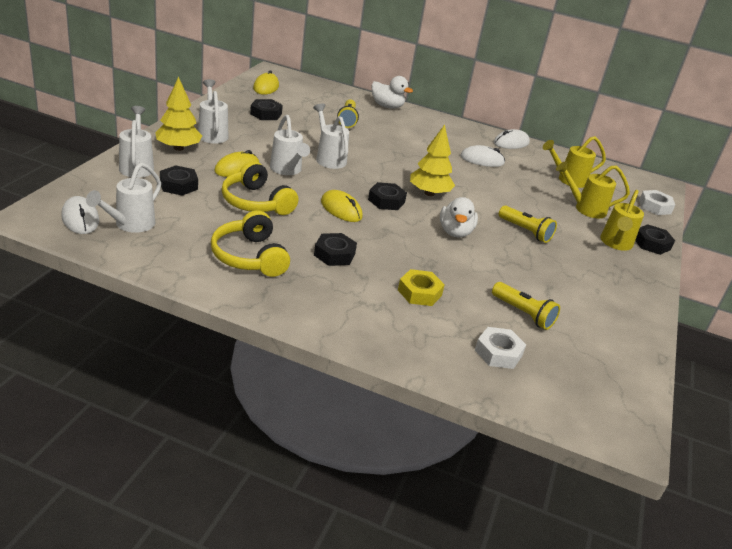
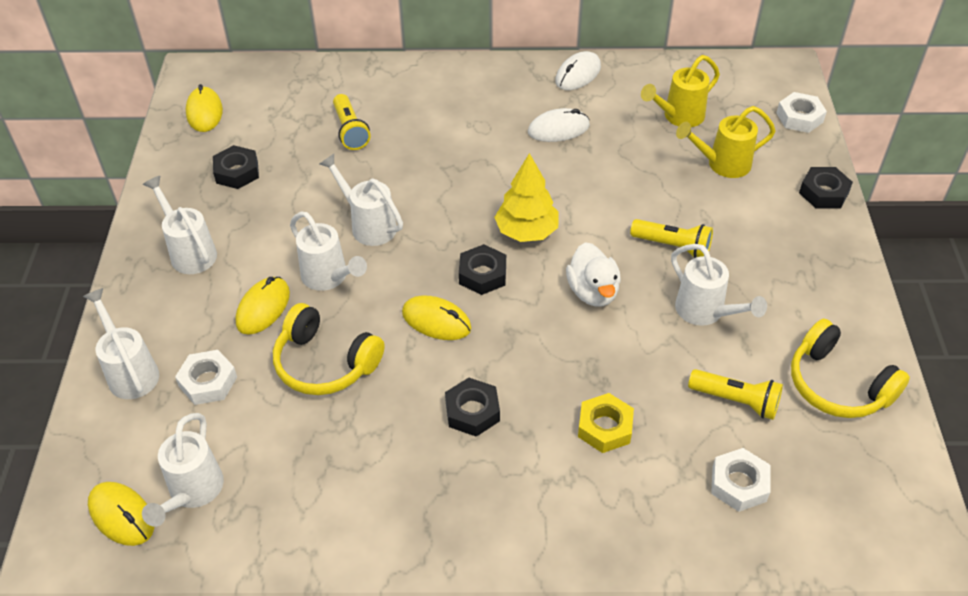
camera: 15 degrees left, 15 degrees up
white mouse [61,196,99,234] -> yellow mouse [88,482,154,546]
yellow tree [155,77,202,151] -> none
black nut [160,165,198,196] -> white nut [175,350,237,405]
yellow headphones [211,210,290,277] -> yellow headphones moved to [791,319,910,418]
white duck [371,76,413,109] -> none
yellow watering can [600,190,644,251] -> none
none -> white watering can [671,244,767,326]

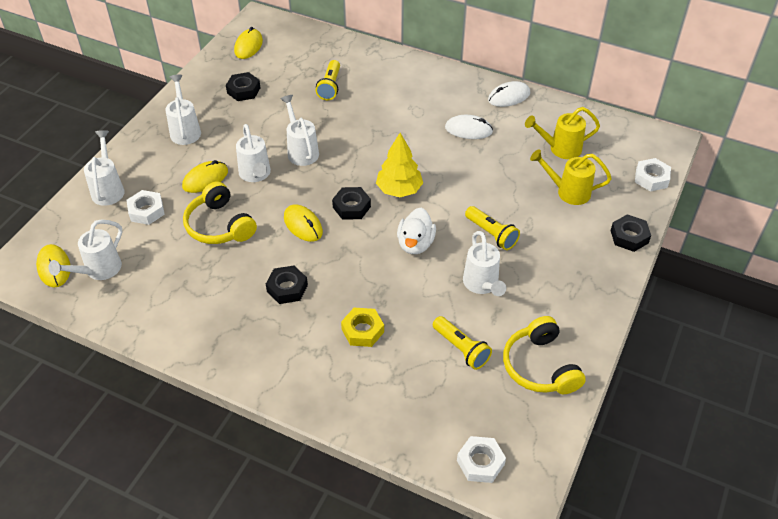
camera: 25 degrees right, 0 degrees up
white nut [711,448,771,512] -> white nut moved to [457,436,506,483]

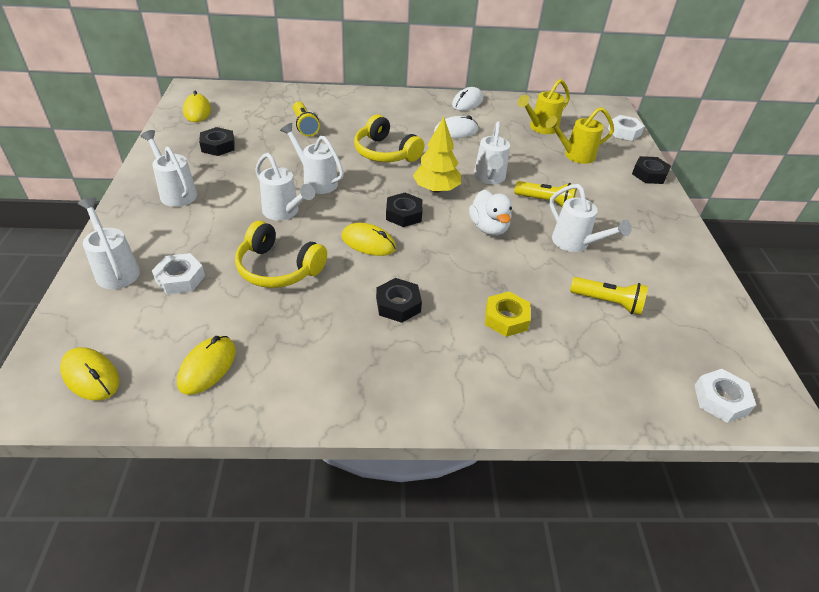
camera: 30 degrees left, 5 degrees down
white watering can [48,219,123,280] -> white watering can moved to [474,121,510,184]
yellow mouse [182,160,228,193] -> yellow mouse moved to [177,336,236,395]
yellow headphones [503,316,586,394] -> yellow headphones moved to [354,115,424,162]

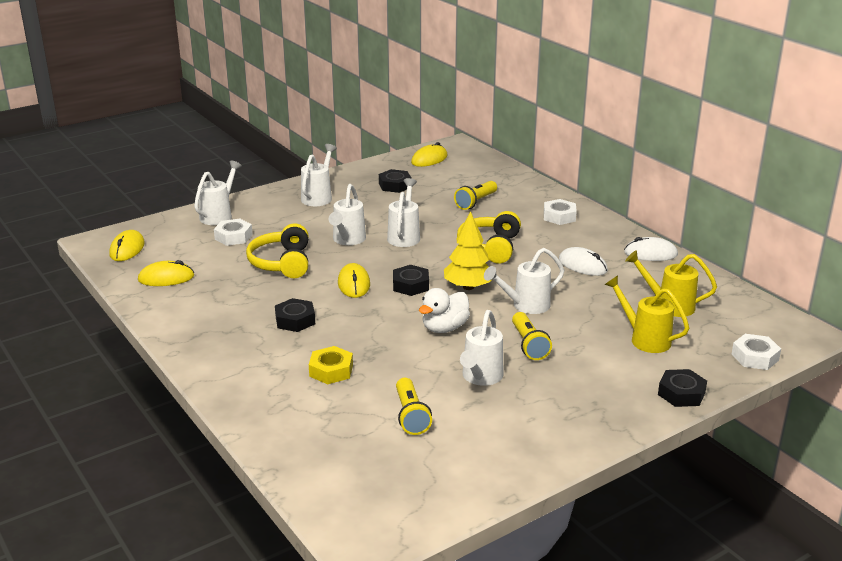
camera: 60 degrees right, 15 degrees down
white nut [694,369,756,423] -> white nut moved to [544,199,577,225]

